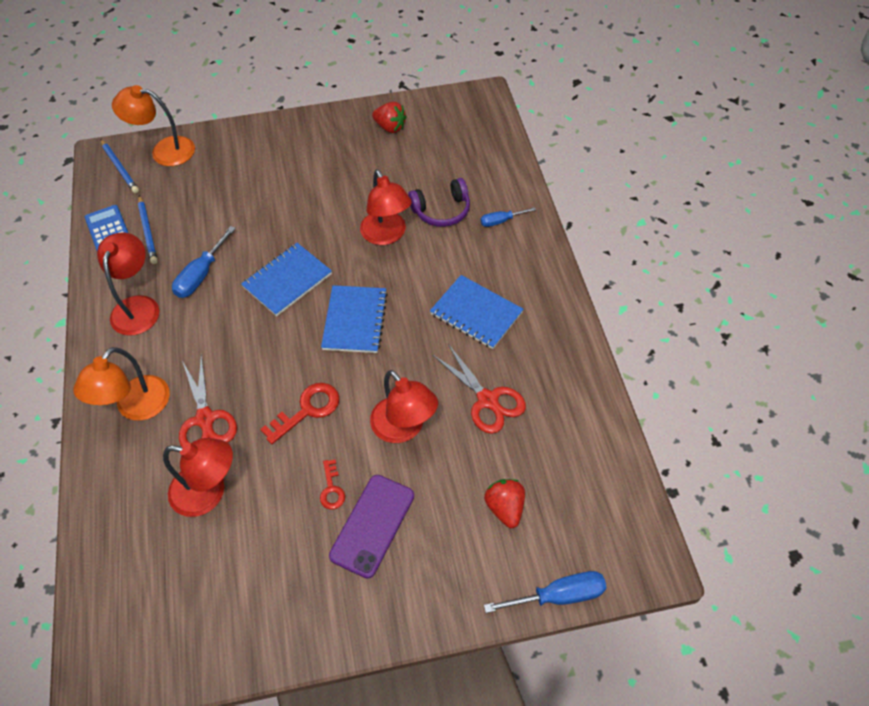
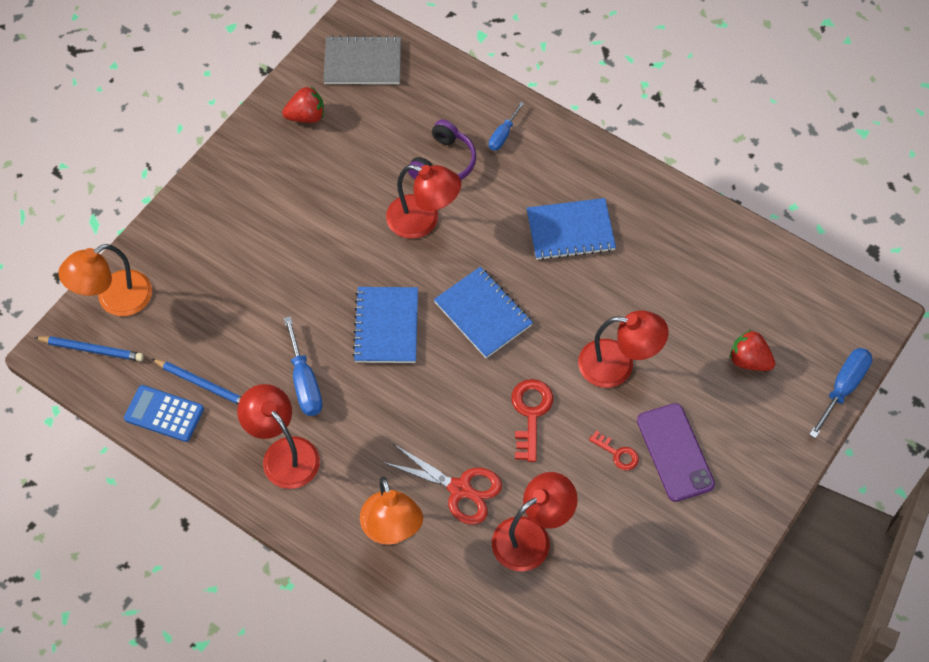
camera: 45 degrees left, 5 degrees up
red scissors [433,344,526,434] -> none
none -> grey notebook [323,35,401,84]

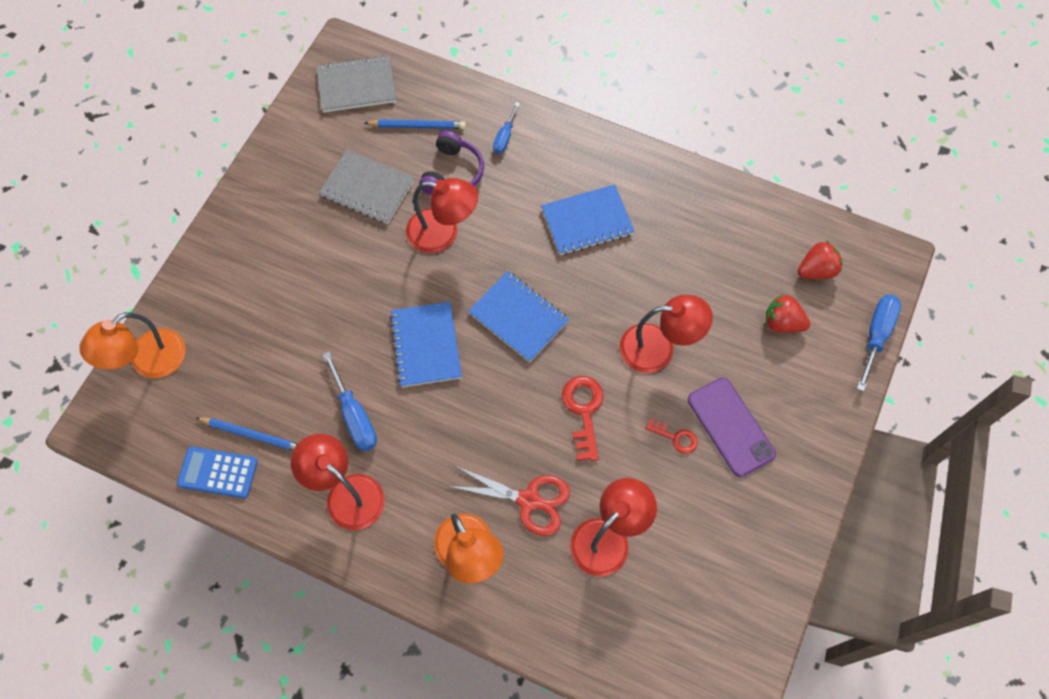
camera: 10 degrees left, 5 degrees up
blue pencil [34,336,144,361] -> blue pencil moved to [365,119,466,129]
red strawberry [282,87,324,123] -> red strawberry moved to [798,241,843,279]
none -> grey notebook [319,150,414,224]

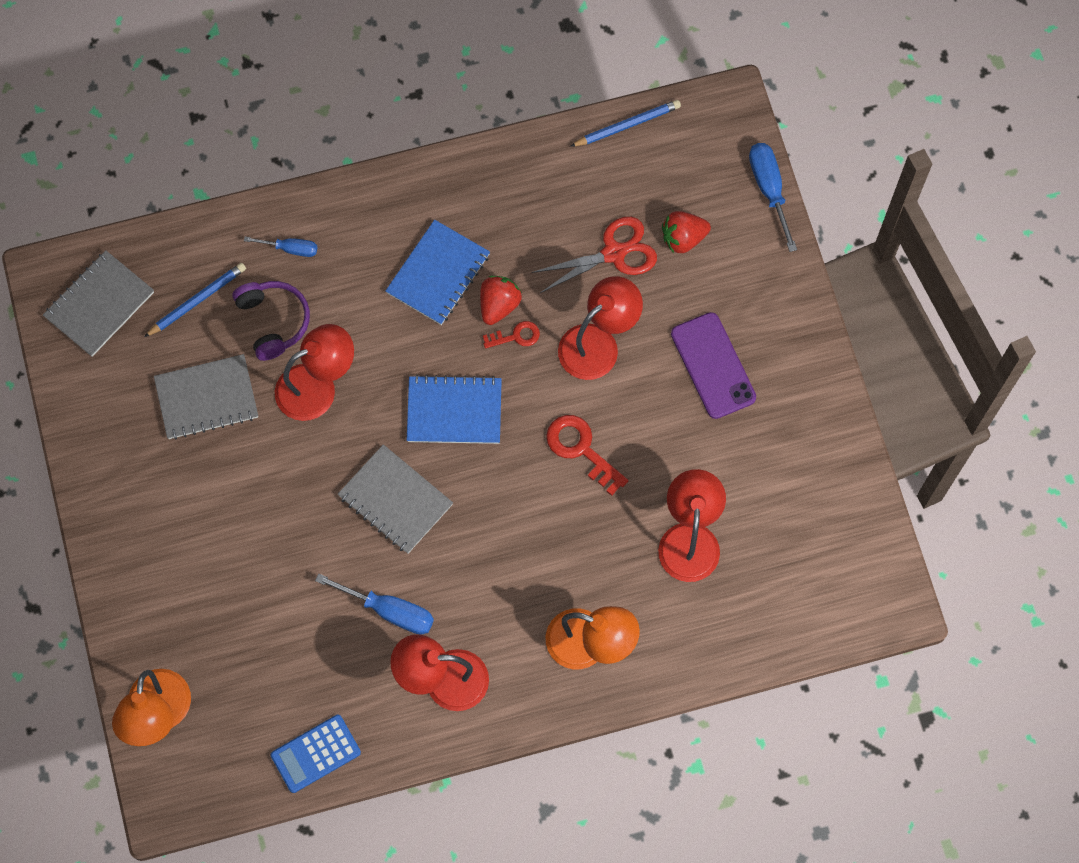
camera: 40 degrees left, 5 degrees up
blue pencil [196,417,298,451] -> blue pencil moved to [570,100,681,147]
blue notebook [390,302,462,387] -> grey notebook [338,444,453,554]
red scissors [447,465,570,536] -> red scissors moved to [531,217,657,293]
blue screwdriver [493,102,520,154] -> blue screwdriver turned 60 degrees counterclockwise [244,237,317,257]
red key [645,418,698,454] -> red key moved to [483,321,540,349]
purple phone [688,378,776,477] -> purple phone turned 45 degrees clockwise [671,312,756,419]
red strawberry [798,241,843,279] -> red strawberry moved to [480,276,522,325]

